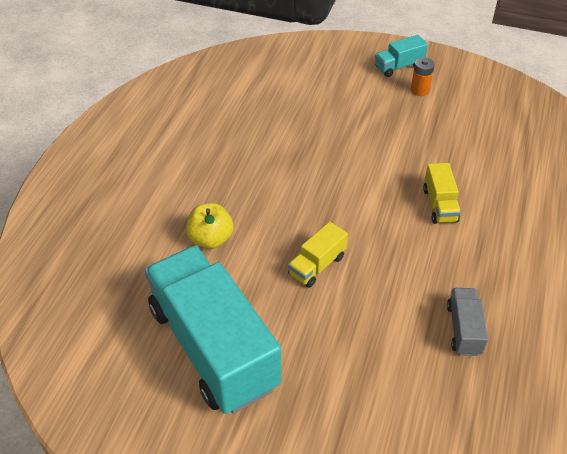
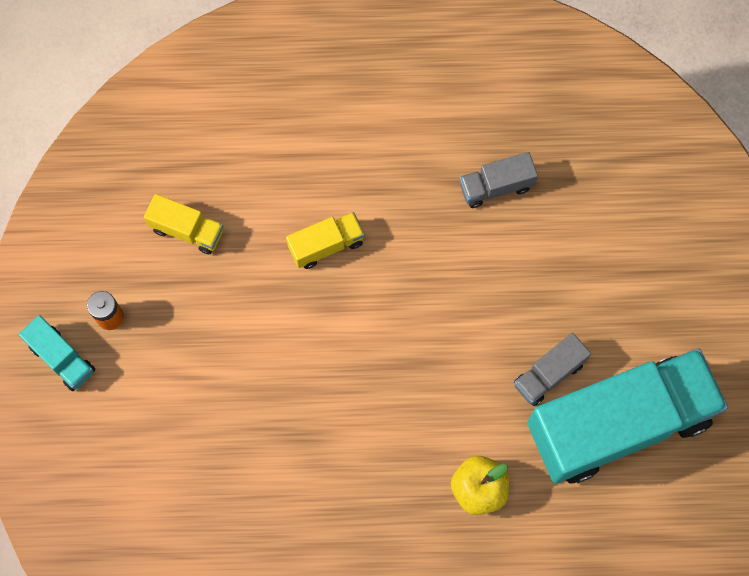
camera: 110 degrees left, 25 degrees up
turquoise truck [144,246,281,414] -> turquoise truck turned 150 degrees counterclockwise [527,349,728,484]
yellow truck [288,222,348,288] -> yellow truck moved to [144,194,223,254]
none -> grey truck [514,333,591,406]

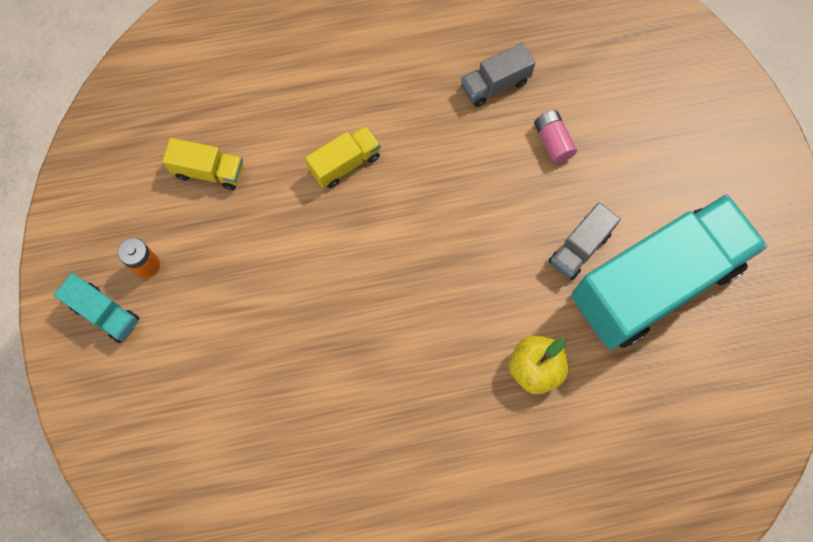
camera: 10 degrees left, 0 degrees up
none -> pink battery [534,110,577,163]

